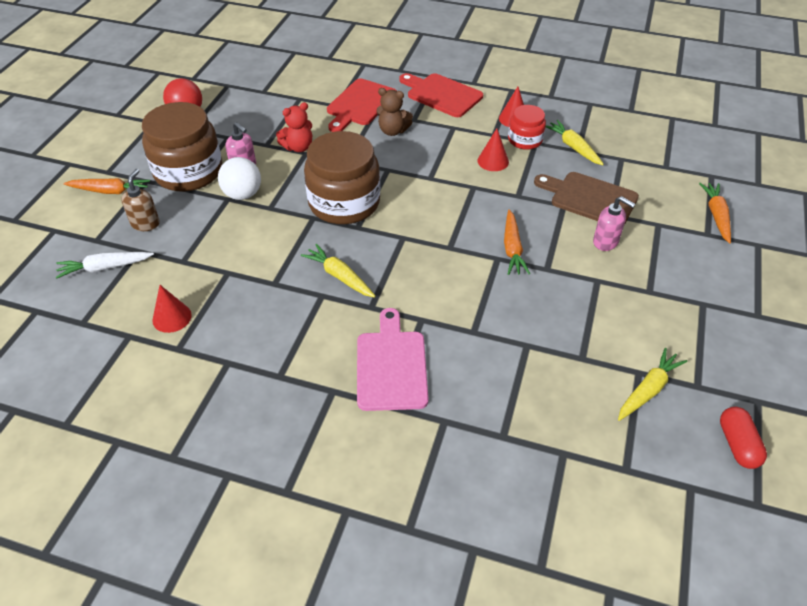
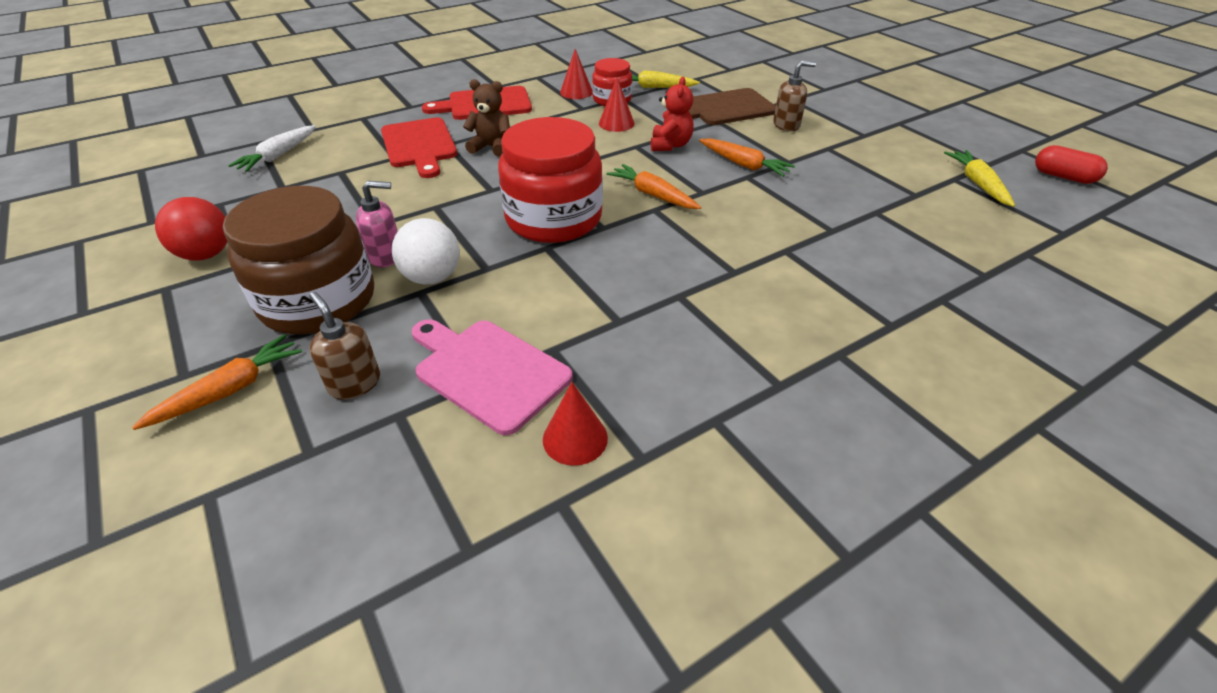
camera: 50 degrees left, 5 degrees down
white carrot [56,252,154,279] -> white carrot moved to [228,125,316,172]
red teddy bear [276,102,312,152] -> red teddy bear moved to [651,77,694,151]
yellow carrot [301,244,376,298] -> none
brown jar [304,131,380,224] -> red jar [498,117,603,243]
pink cutting board [357,308,428,411] -> pink cutting board moved to [411,319,573,435]
brown teddy bear [376,88,413,136] -> brown teddy bear turned 135 degrees counterclockwise [463,79,510,157]
pink soap dispenser [593,196,635,251] -> brown soap dispenser [773,61,816,131]
orange carrot [699,183,731,243] -> orange carrot moved to [606,164,701,209]

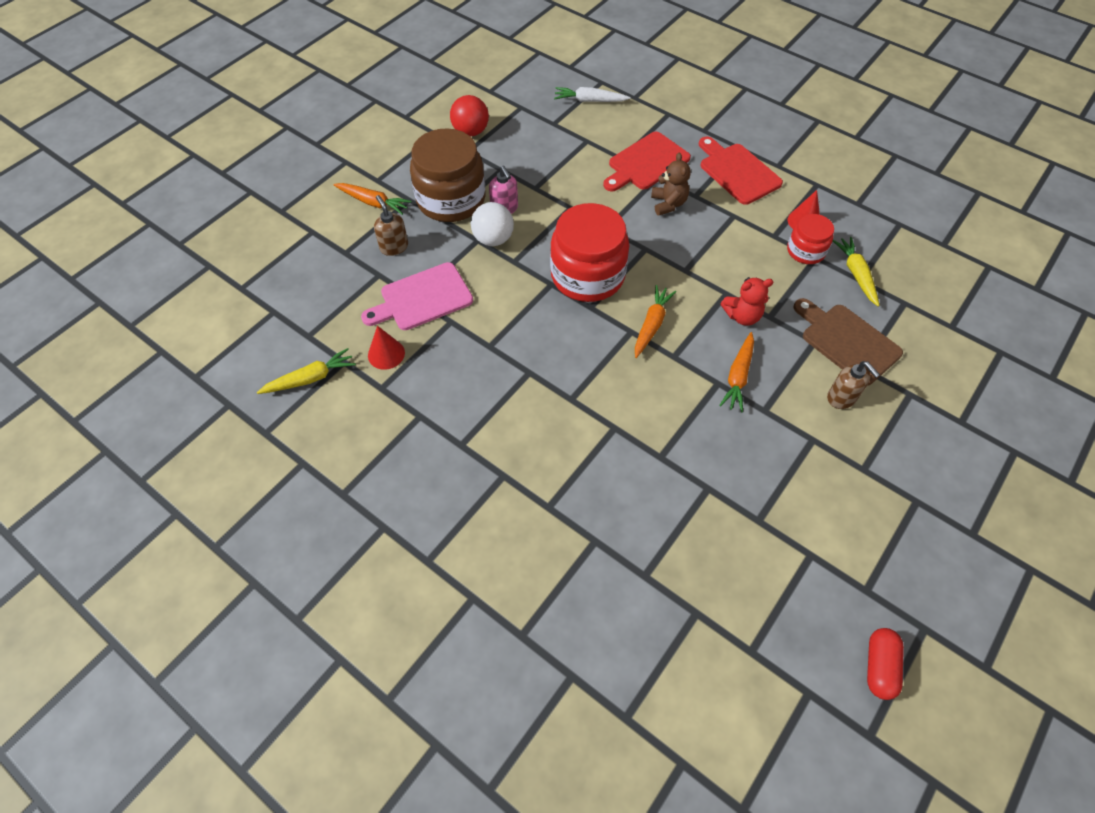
camera: 70 degrees right, 15 degrees up
brown soap dispenser [309,292,380,400] -> brown soap dispenser turned 60 degrees counterclockwise [374,195,408,256]
pink cutting board [411,319,573,435] -> pink cutting board turned 135 degrees counterclockwise [361,262,473,330]
red cone [599,78,635,132] -> none
yellow carrot [944,150,1015,207] -> yellow carrot moved to [257,348,356,394]

